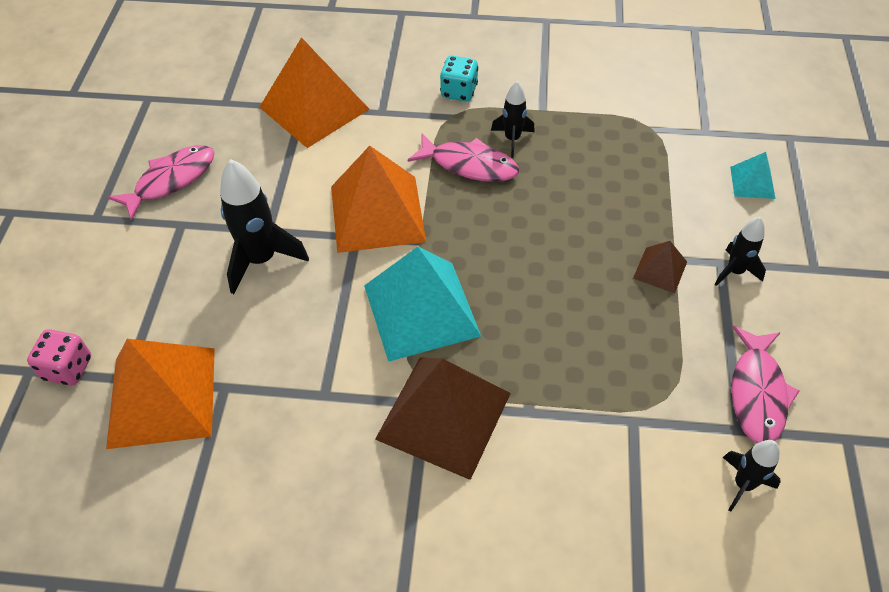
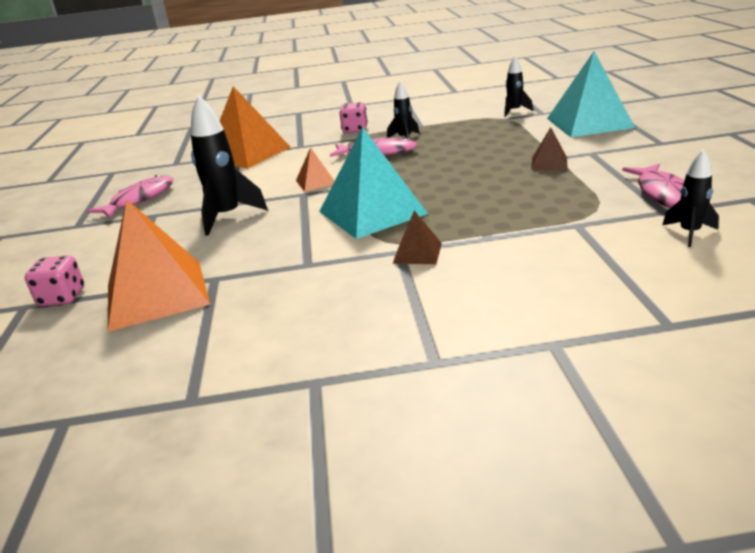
camera: 10 degrees left, 25 degrees down
orange pyramid [331,146,426,253] -> orange pyramid [296,147,335,192], size x0.47
brown pyramid [375,357,511,480] -> brown pyramid [392,210,442,264], size x0.47
turquoise dice [440,56,478,102] -> pink dice [340,102,368,133]
black rocket [714,217,766,286] -> black rocket moved to [504,56,533,117]
turquoise pyramid [730,152,776,199] -> turquoise pyramid [547,51,635,137], size x2.13

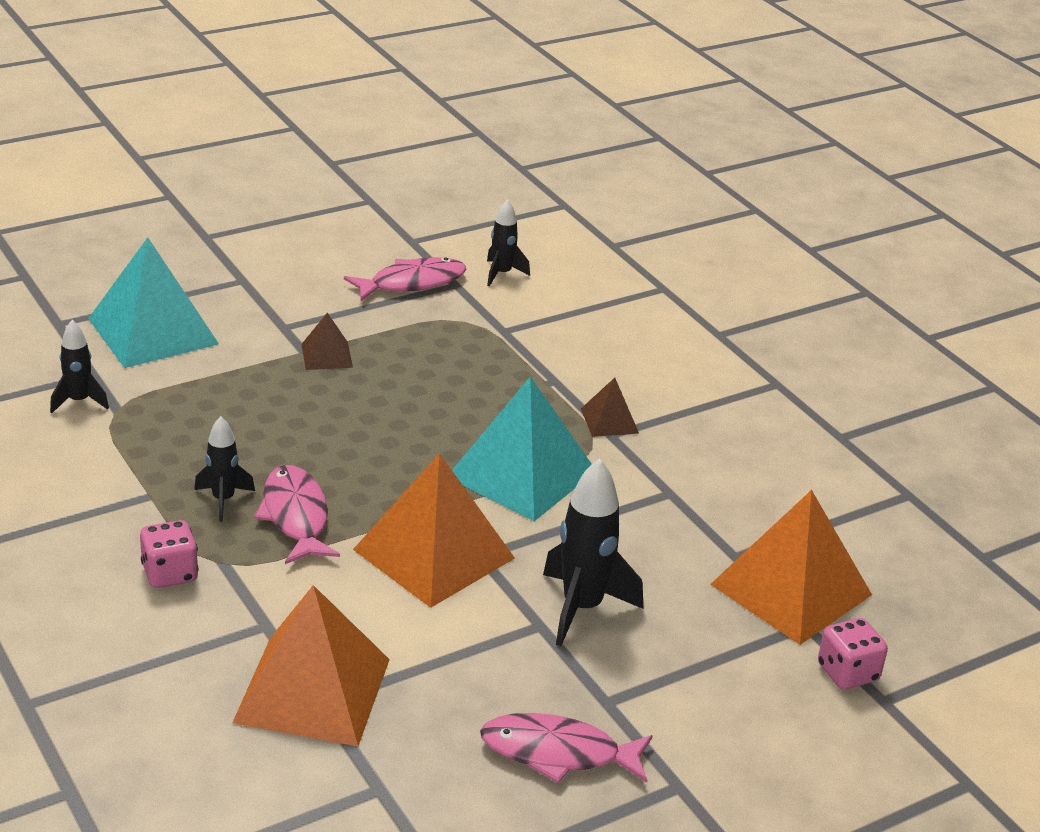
camera: 120 degrees left, 5 degrees up
orange pyramid [296,147,335,192] -> orange pyramid [353,453,515,608], size x2.13

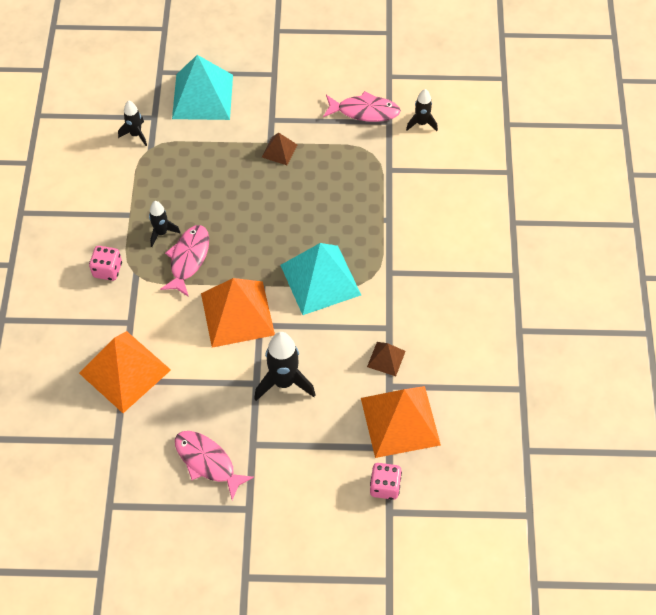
camera: 35 degrees right, 25 degrees up
brown pyramid [581,378,639,437] -> brown pyramid moved to [367,342,406,376]

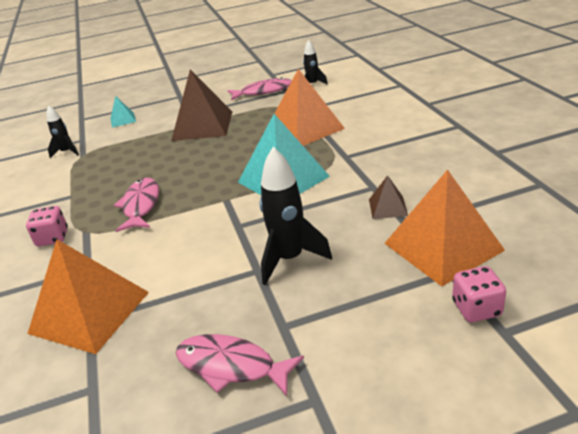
camera: 15 degrees left, 25 degrees down
black rocket [149,201,181,247] -> none
turquoise pyramid [172,55,233,120] -> turquoise pyramid [110,96,136,128], size x0.47
orange pyramid [201,278,275,348] -> orange pyramid moved to [274,69,345,146]
brown pyramid [262,132,297,165] -> brown pyramid [171,69,232,141], size x2.13

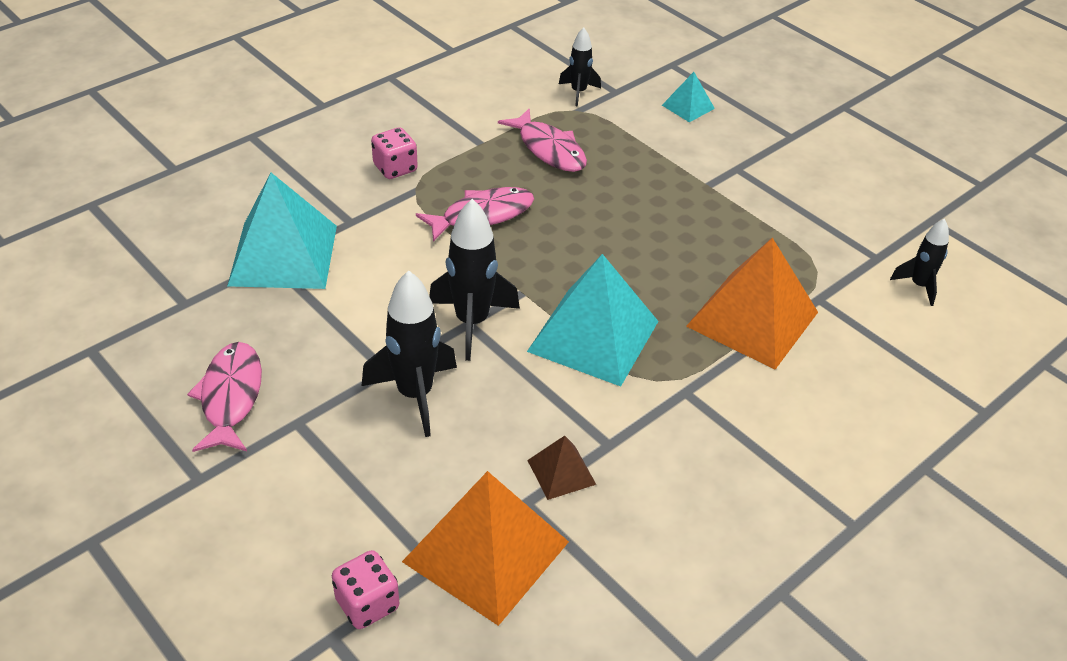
camera: 60 degrees right, 10 degrees up
orange pyramid [27,239,149,354] -> turquoise pyramid [227,173,337,289]
brown pyramid [171,69,232,141] -> none
pink fish [227,77,292,100] -> pink fish moved to [498,108,587,172]
none -> black rocket [429,199,520,361]

